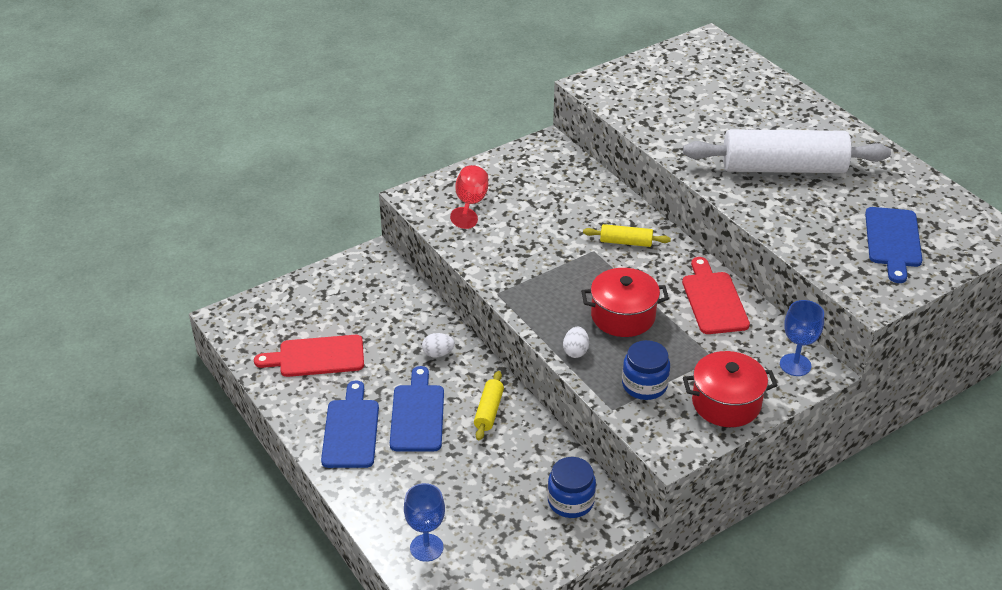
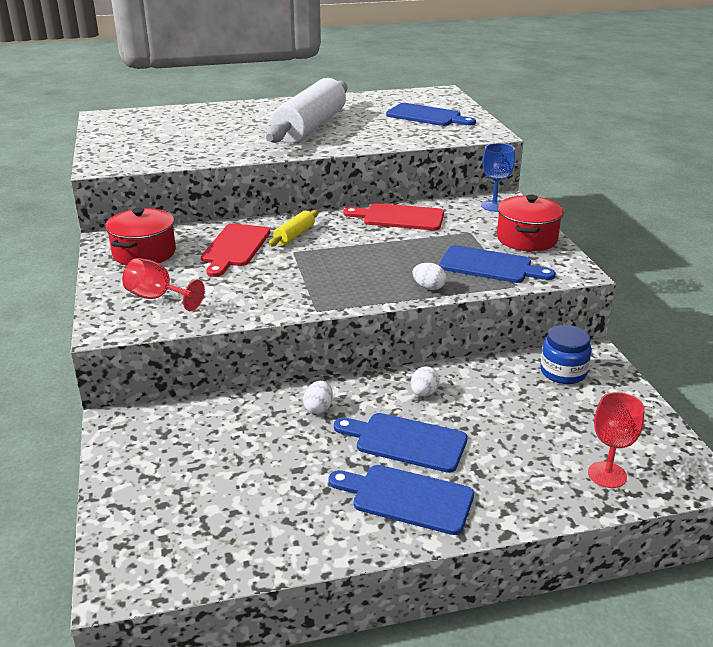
camera: 70 degrees left, 10 degrees down
red cutting board [254,335,364,377] -> red cutting board moved to [201,224,270,277]
blue goblet [404,483,445,562] -> red goblet [588,392,645,488]
yellow rolling pin [474,371,504,441] -> white egg [411,366,440,397]
red pot [581,268,669,337] -> red pot moved to [105,208,176,265]
blue jar [622,340,670,400] -> blue cutting board [439,245,556,283]

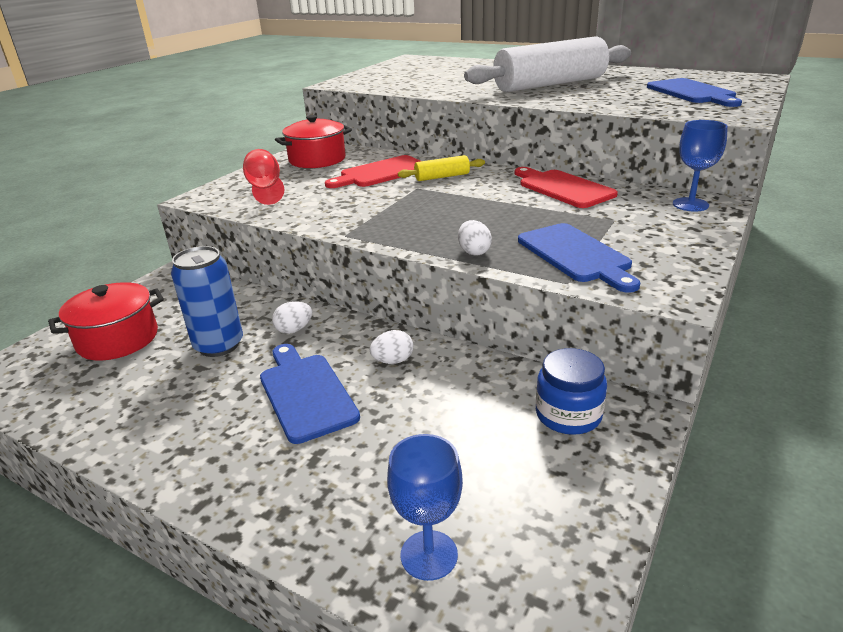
camera: 45 degrees right, 0 degrees up
blue cutting board [328,465,474,535] -> none
red pot [497,195,564,251] -> red pot moved to [48,282,164,361]
red goblet [588,392,645,488] -> blue goblet [387,434,463,581]
none -> blue can [171,246,243,357]

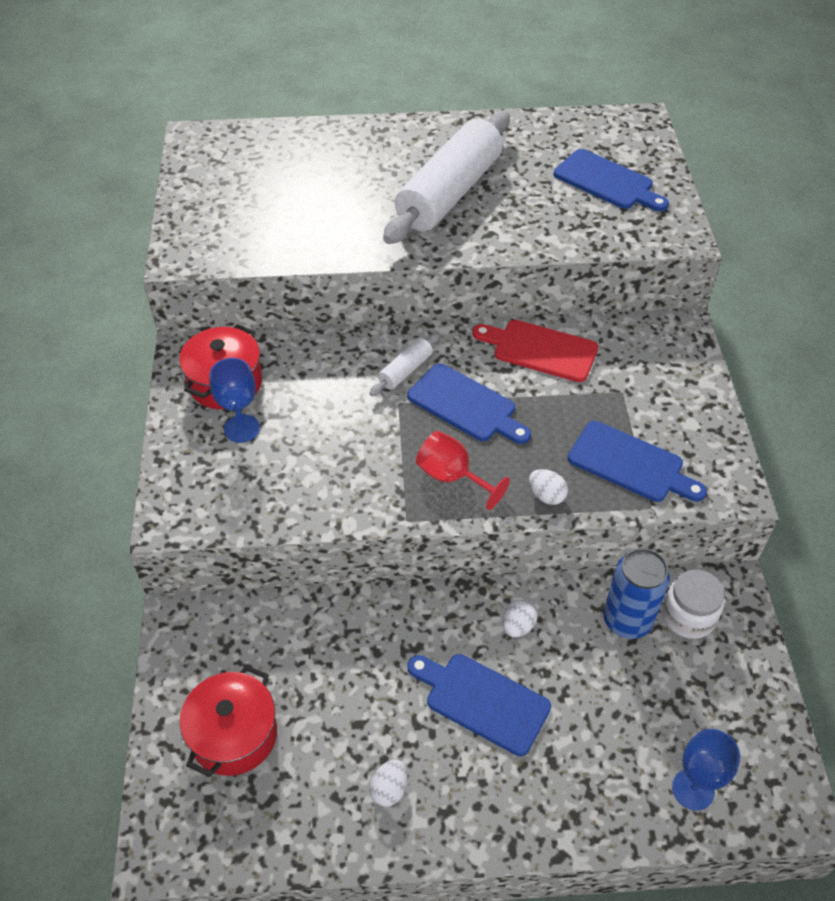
camera: 35 degrees left, 20 degrees up
blue can [171,246,243,357] -> blue can moved to [603,548,670,639]
red goblet [243,149,284,205] -> red goblet moved to [416,431,510,510]
white egg [272,301,312,334] -> white egg moved to [370,759,408,807]
red cutting board [325,155,420,188] -> none
yellow rolling pin [398,155,485,181] -> white rolling pin [369,332,440,396]
blue jar [536,348,607,435] -> white jar [662,570,725,639]
blue goblet [673,120,728,212] -> blue goblet moved to [209,358,260,443]
none -> blue cutting board [407,363,531,444]

